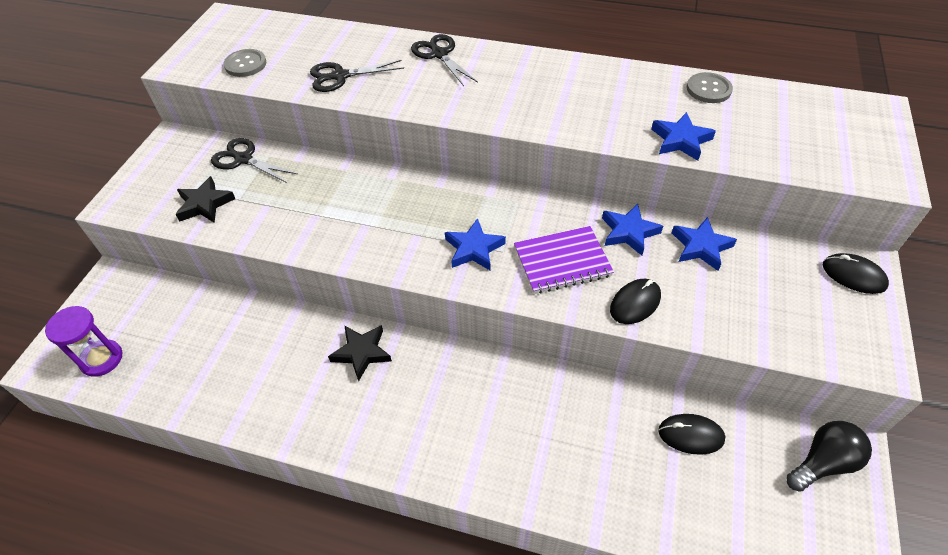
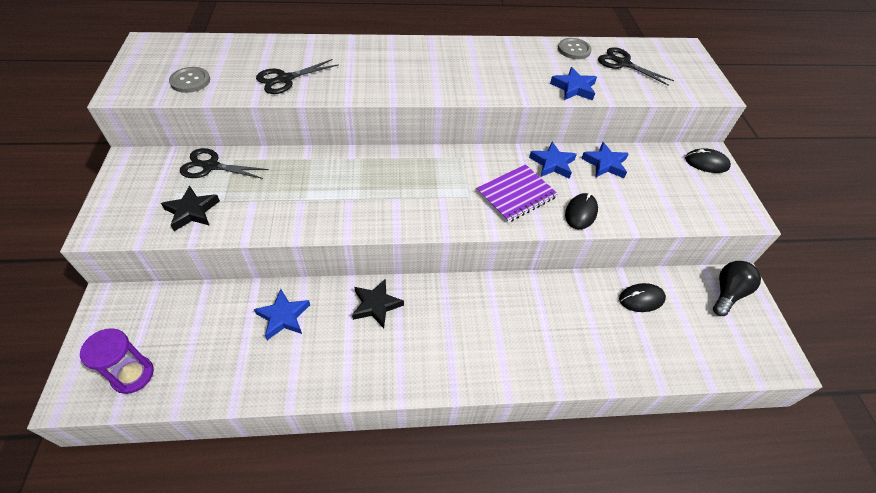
camera: 25 degrees left, 0 degrees up
black scissors [411,34,478,86] -> black scissors moved to [598,47,674,86]
blue star [445,218,506,270] -> blue star moved to [254,289,310,340]

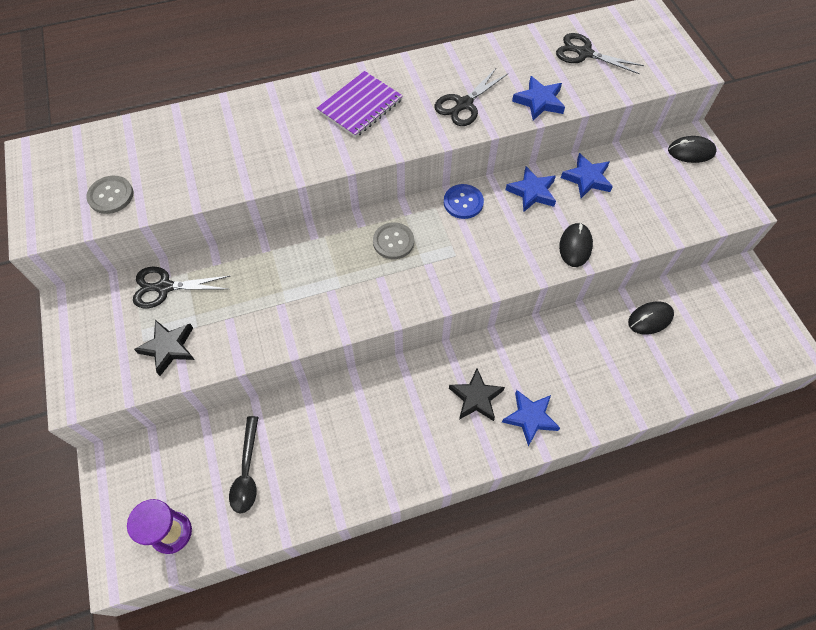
camera: 10 degrees left, 10 degrees up
blue star [254,289,310,340] -> blue star moved to [502,390,560,446]
black scissors [256,59,339,94] -> black scissors moved to [434,67,508,126]
black star [352,279,404,328] -> black star moved to [449,368,505,421]
purple notebook [476,164,558,223] -> purple notebook moved to [317,71,403,138]
grey button [558,38,592,59] -> grey button moved to [373,222,414,259]
black light bulb [713,261,761,316] -> none
none -> black spoon [229,416,258,514]
none -> blue button [444,184,484,219]

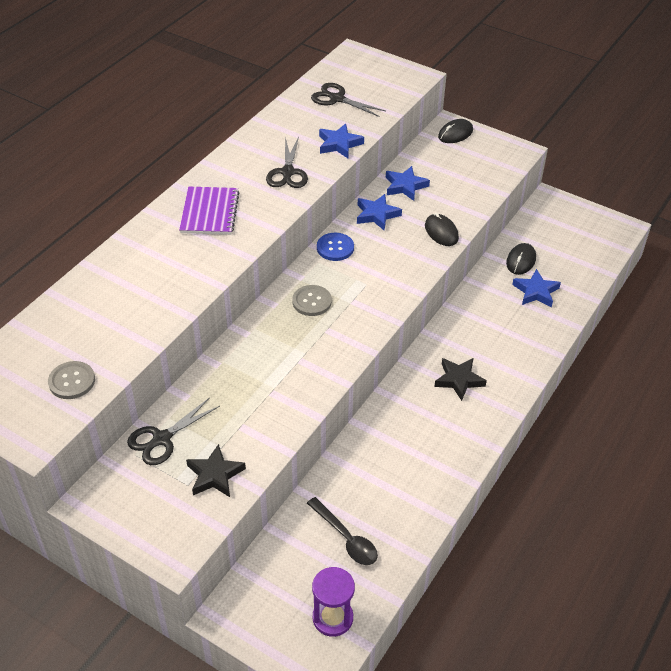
camera: 40 degrees left, 15 degrees down
blue star [502,390,560,446] -> blue star moved to [512,269,561,307]
black scissors [556,33,644,74] -> black scissors turned 45 degrees clockwise [311,83,386,117]

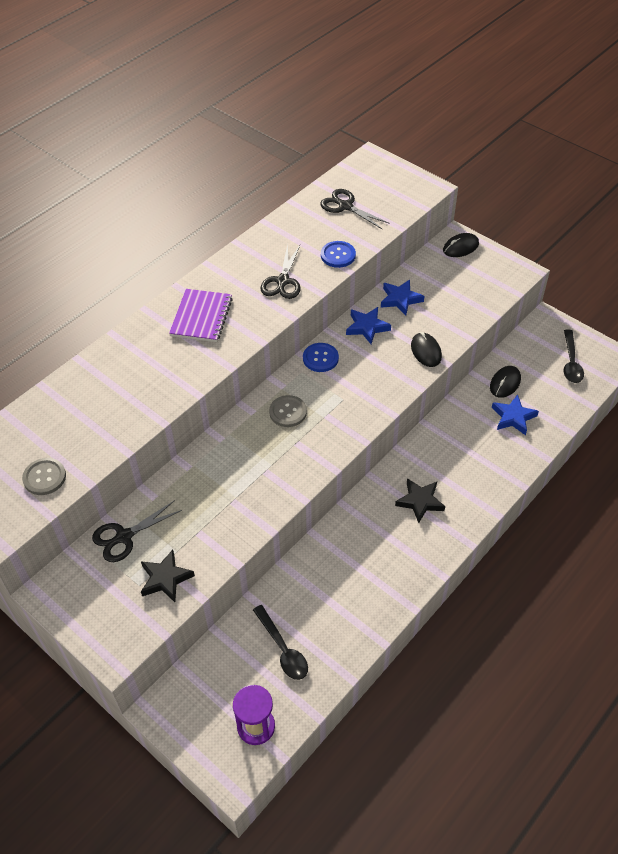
camera: 10 degrees right, 5 degrees up
blue star [319,123,364,158] -> blue button [321,241,356,268]
none -> black spoon [563,329,584,383]

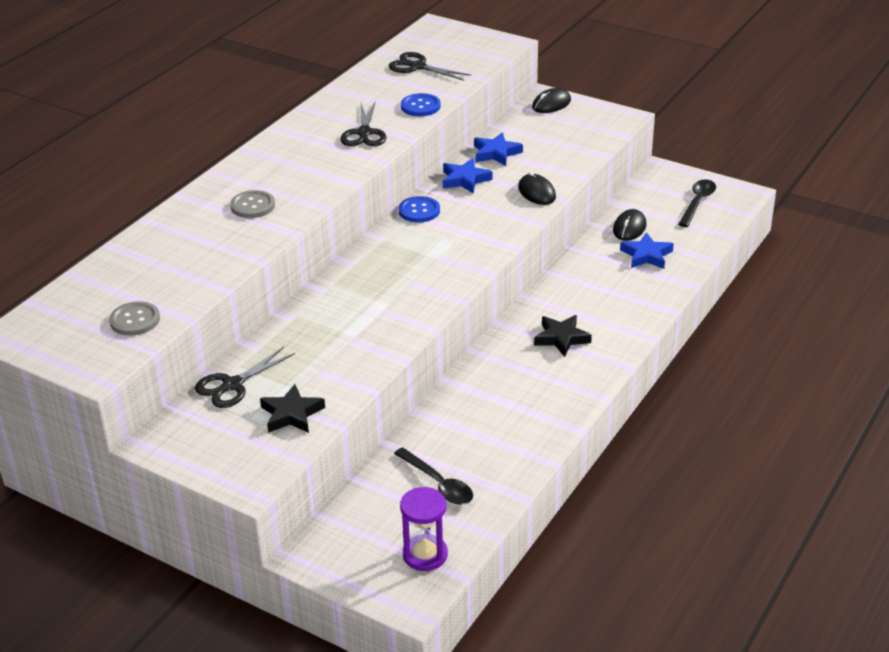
camera: 10 degrees left, 15 degrees down
purple notebook [169,289,233,342] -> none
grey button [269,395,307,427] -> grey button moved to [230,190,275,218]
black spoon [563,329,584,383] -> black spoon turned 150 degrees counterclockwise [678,179,716,227]

